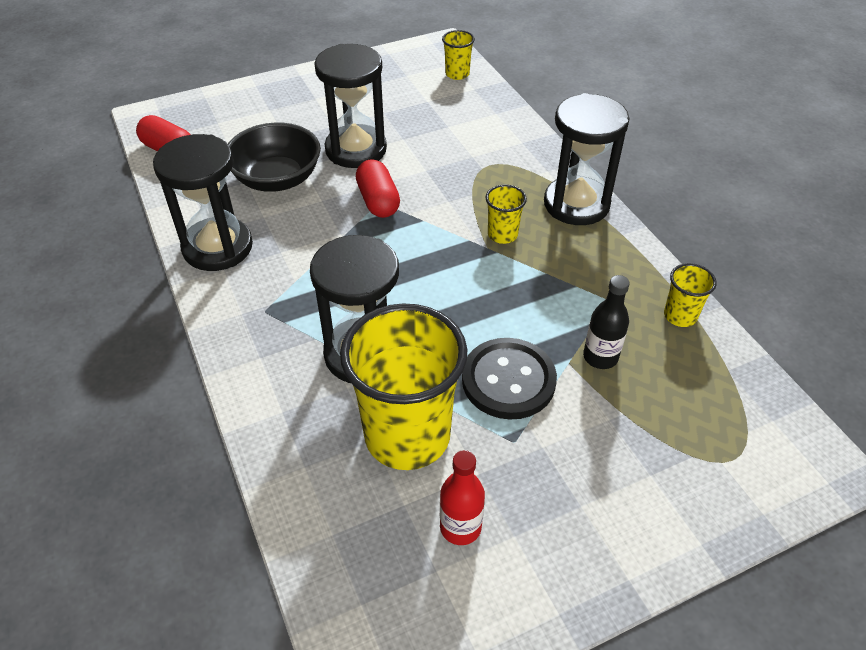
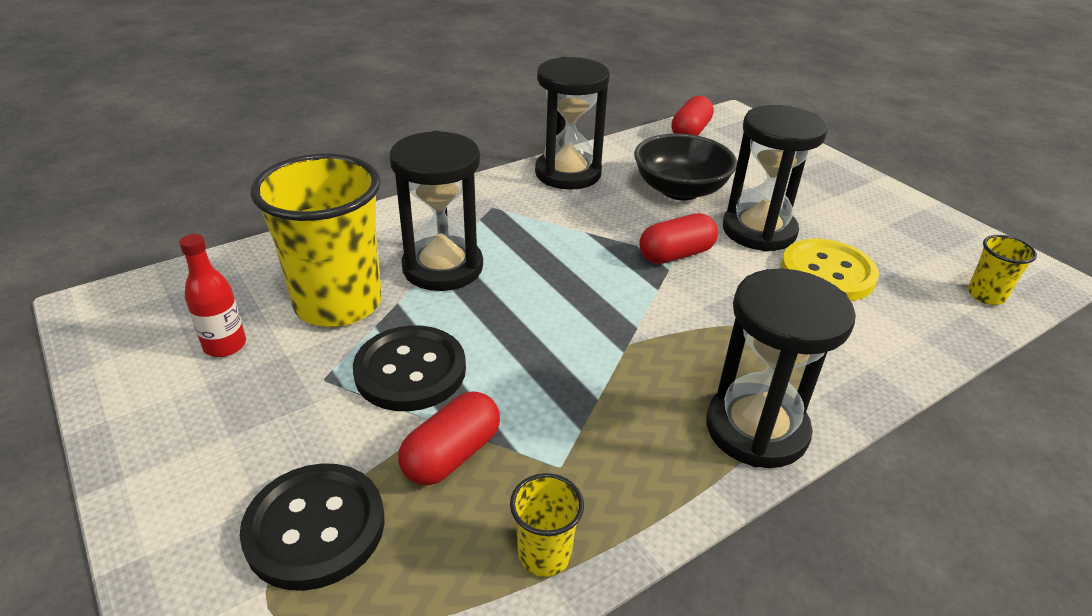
camera: 80 degrees right, 10 degrees down
yellow cup [485,185,527,244] -> none
black bottle [583,275,630,369] -> red capsule [398,391,500,486]
none -> black button [240,463,385,591]
none -> yellow button [781,239,879,301]

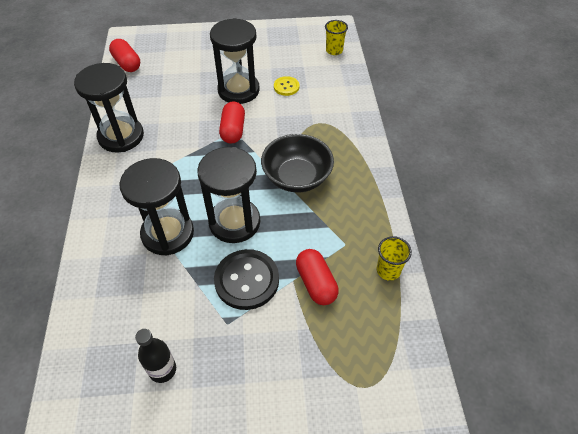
camera: 60 degrees left, 15 degrees up
red bottle [179,234,246,357] -> black bottle [135,329,176,383]
black button [240,463,385,591] -> none
yellow cup [251,153,382,327] -> none
black bowl [634,133,737,200] -> black bowl moved to [261,134,334,193]
black hourglass [706,268,856,468] -> black hourglass moved to [197,147,260,243]
yellow button [781,239,879,301] -> yellow button [274,76,299,96], size x0.54

